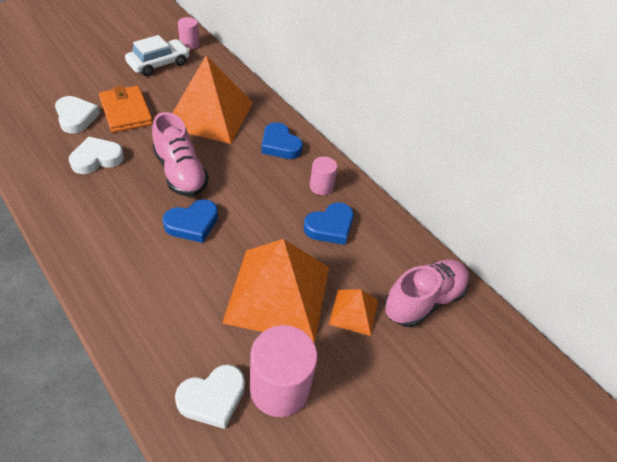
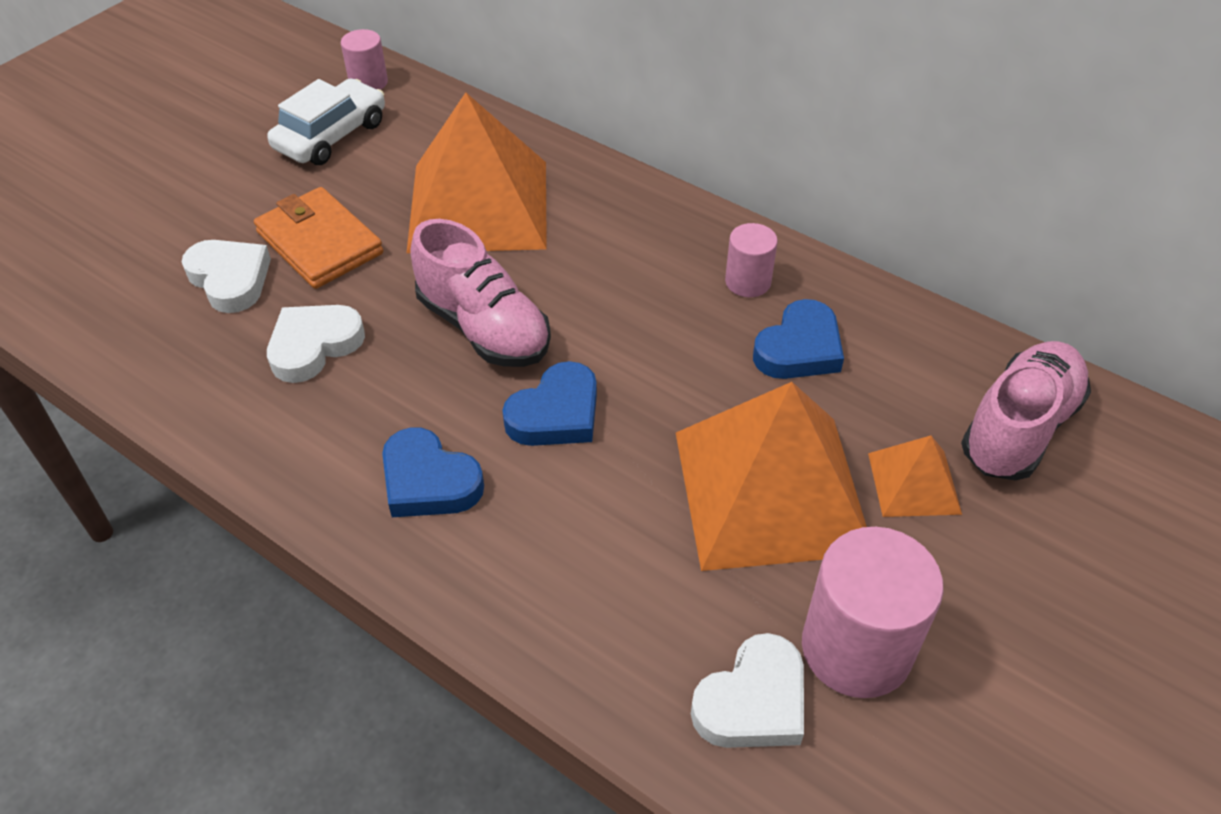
camera: 10 degrees left, 0 degrees up
blue heart [261,122,303,159] -> blue heart moved to [382,427,484,517]

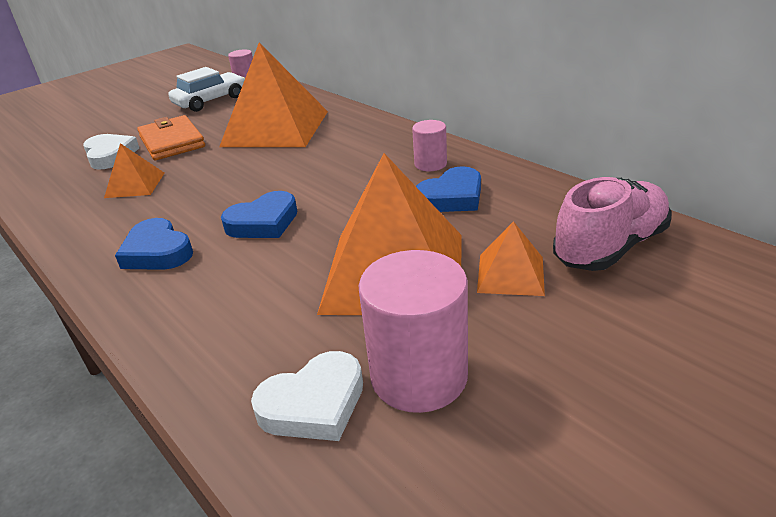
camera: 15 degrees right, 15 degrees down
white heart [267,305,365,383] -> orange pyramid [104,143,164,198]
pink shoe [411,219,551,367] -> none

